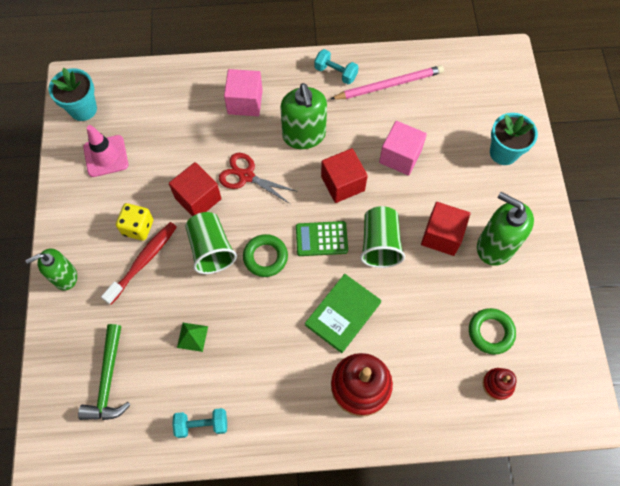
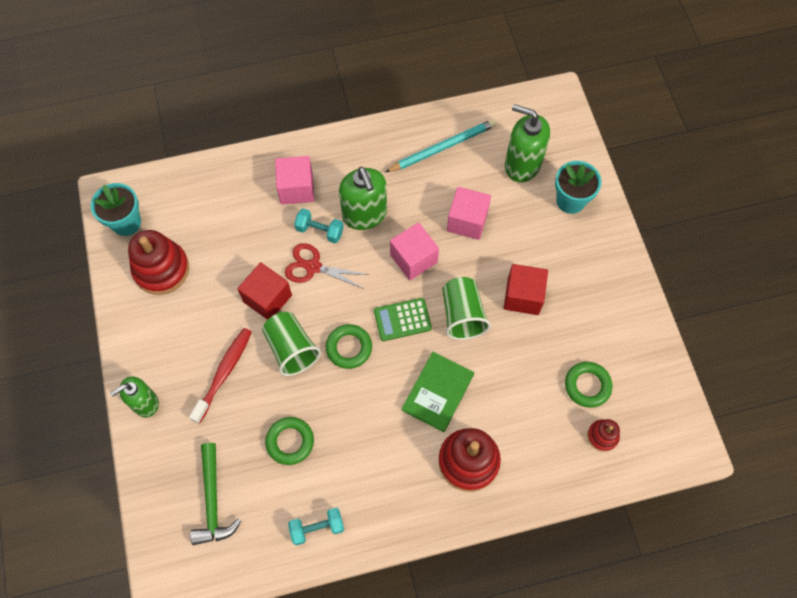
camera: 10 degrees left, 0 degrees up
pink traffic cone [83,125,128,177] -> red stacking toy [128,230,189,295]
yellow dice [116,203,153,241] -> none
green pyramid [177,323,208,352] -> green ring [265,417,314,465]
turquoise dumbbell [314,49,358,84] -> turquoise dumbbell moved to [294,208,344,243]
red cube [321,148,368,203] -> pink cube [390,223,439,280]
pink pencil [331,65,444,100] -> turquoise pencil [385,119,496,172]
green soap dispenser [477,192,534,266] -> green soap dispenser moved to [505,104,550,182]

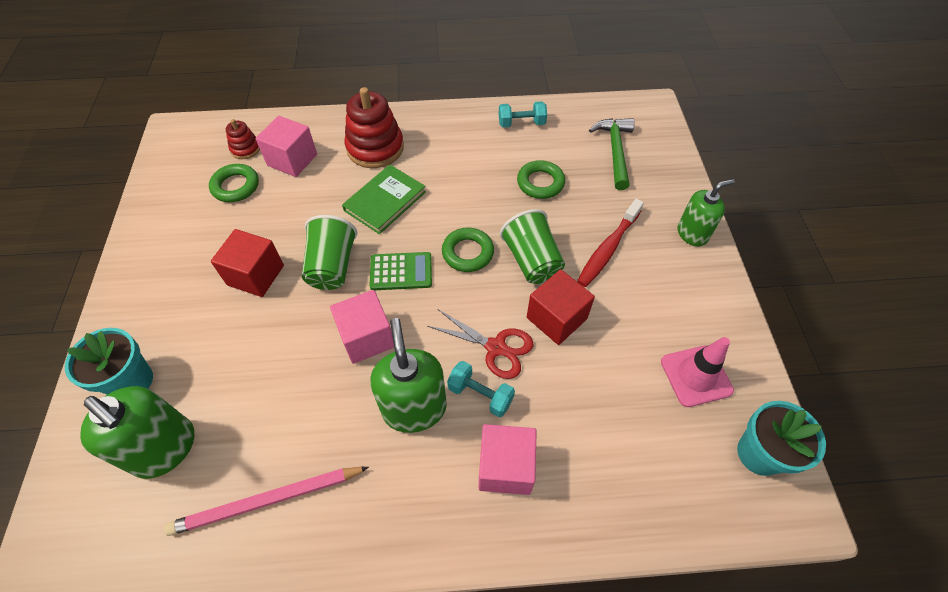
camera: 170 degrees left, 10 degrees down
red stacking toy [128,230,189,295] -> pink traffic cone [661,337,734,407]
turquoise pencil [385,119,496,172] -> pink pencil [164,467,369,536]
pink cube [447,187,491,240] -> pink cube moved to [256,116,317,177]

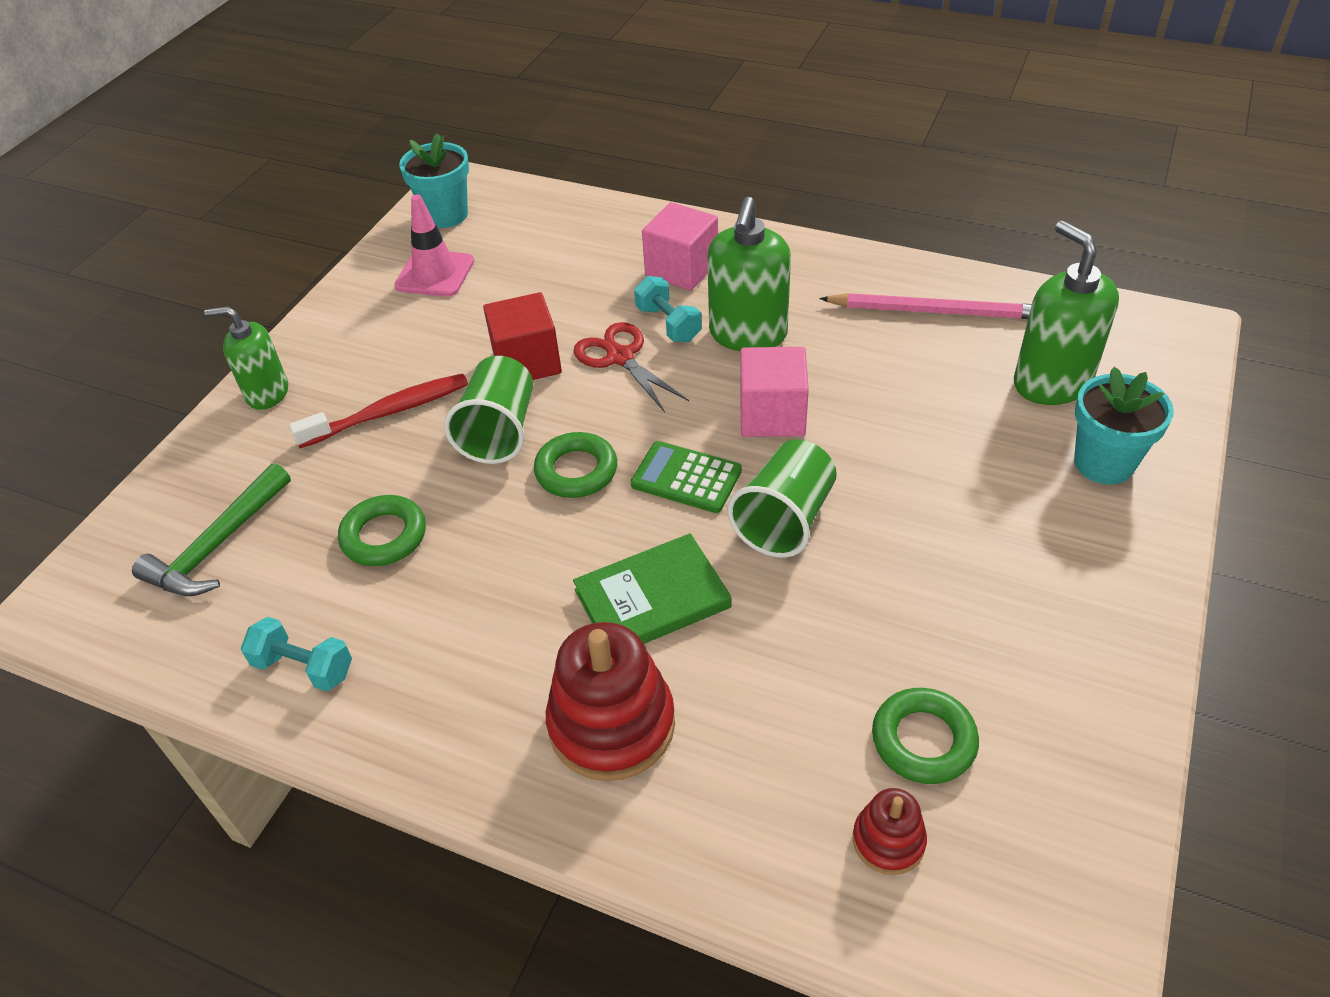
camera: 150 degrees left, 10 degrees down
red cube [211,229,284,297] -> none
pink cube [256,116,317,177] -> none

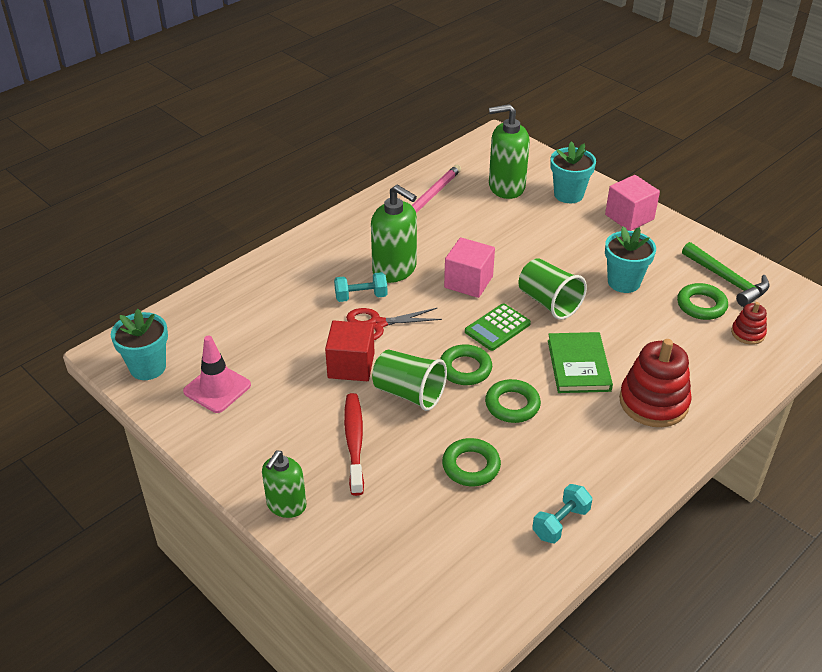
camera: 70 degrees left, 5 degrees down
green hammer [132,463,291,596] -> green hammer moved to [682,242,769,307]
pink cube [642,202,718,291] -> pink cube moved to [605,175,660,231]
none -> green ring [485,379,541,423]
none -> turquoise flower pot [605,227,656,293]

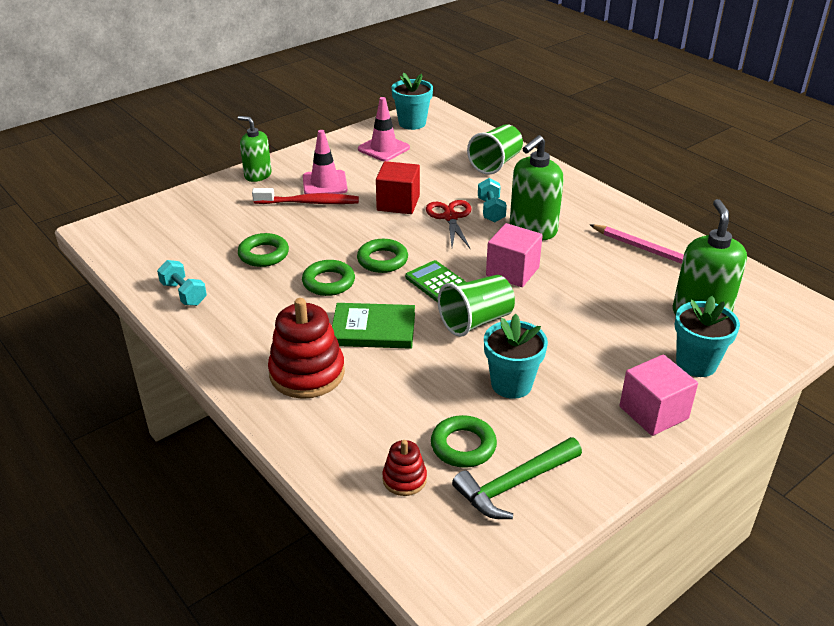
camera: 95 degrees right, 5 degrees down
green cup [372,350,447,411] -> green cup moved to [467,124,523,175]
none -> pink traffic cone [303,130,347,194]

